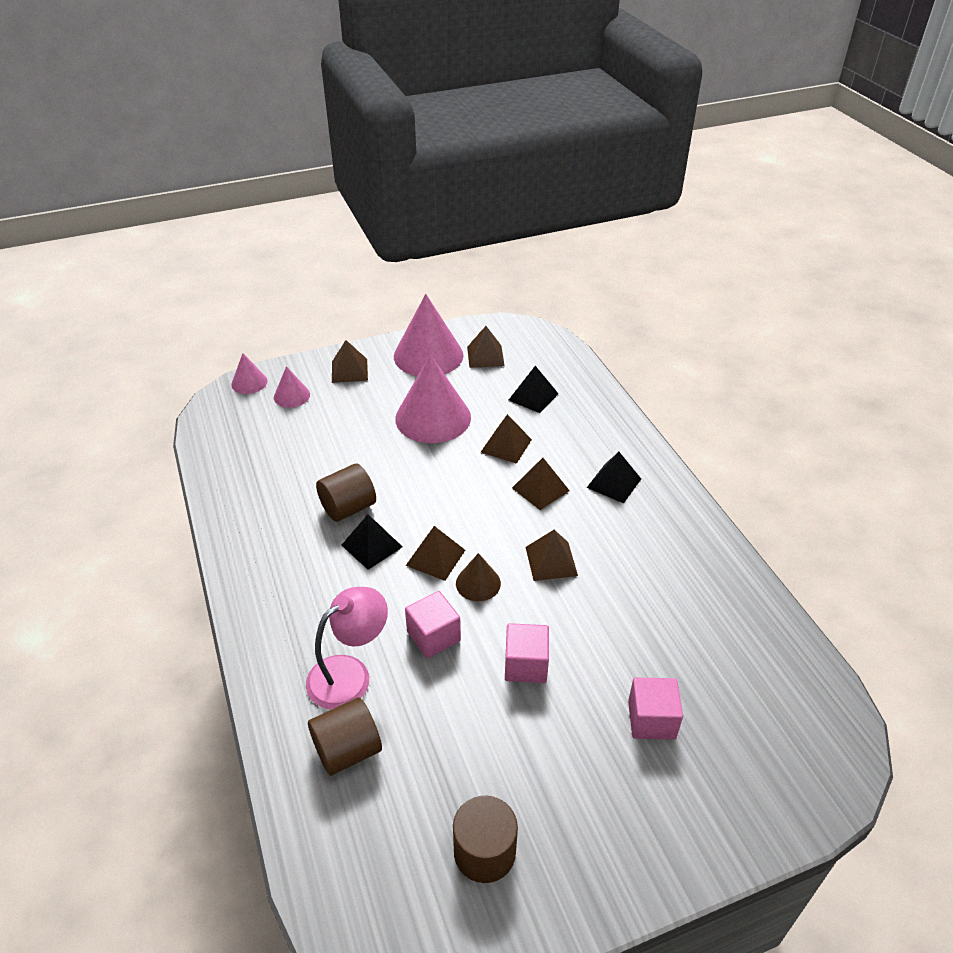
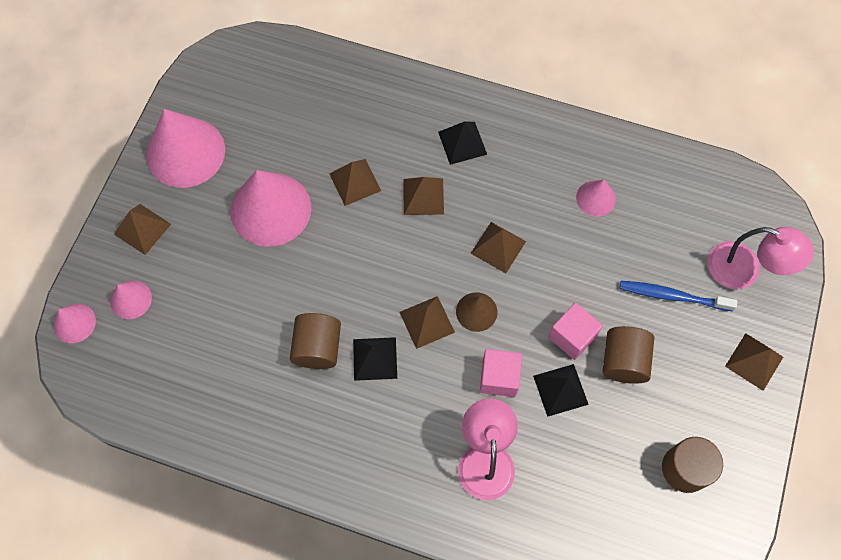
camera: 50 degrees left, 25 degrees up
brown cylinder [308,698,382,776] -> brown cylinder moved to [603,326,654,384]
brown pyramid [467,326,505,368] -> brown pyramid moved to [725,333,783,391]
black pyramid [509,366,558,413] -> black pyramid moved to [533,364,589,417]
pink cube [628,677,683,740] -> blue toothbrush [620,281,737,311]
none -> pink cone [576,180,616,216]
none -> pink lamp [708,227,814,289]

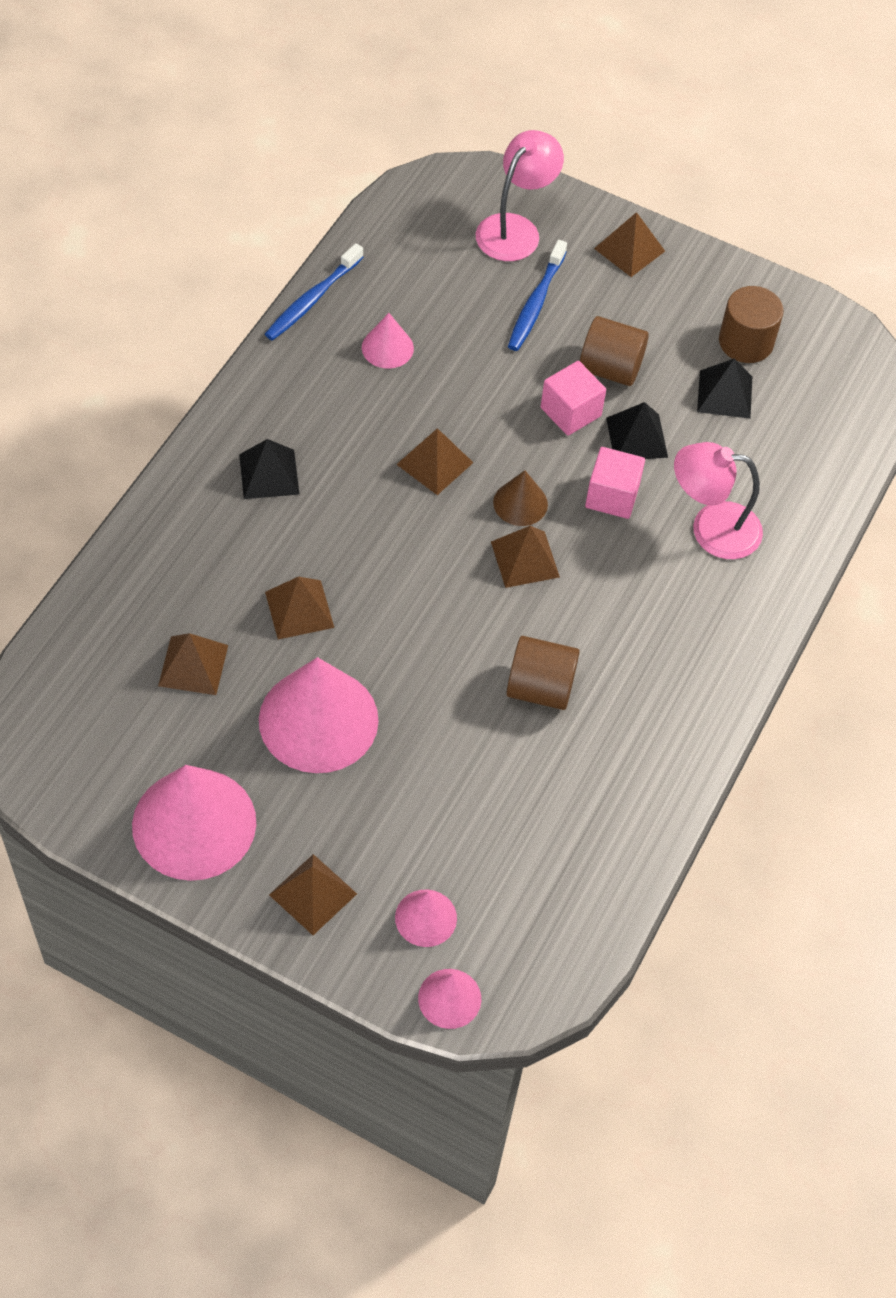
camera: 85 degrees left, 10 degrees down
black pyramid [353,337,397,381] -> black pyramid moved to [697,358,752,419]
brown pyramid [403,177,444,215] -> brown pyramid moved to [158,633,228,695]
none -> blue toothbrush [265,243,364,341]

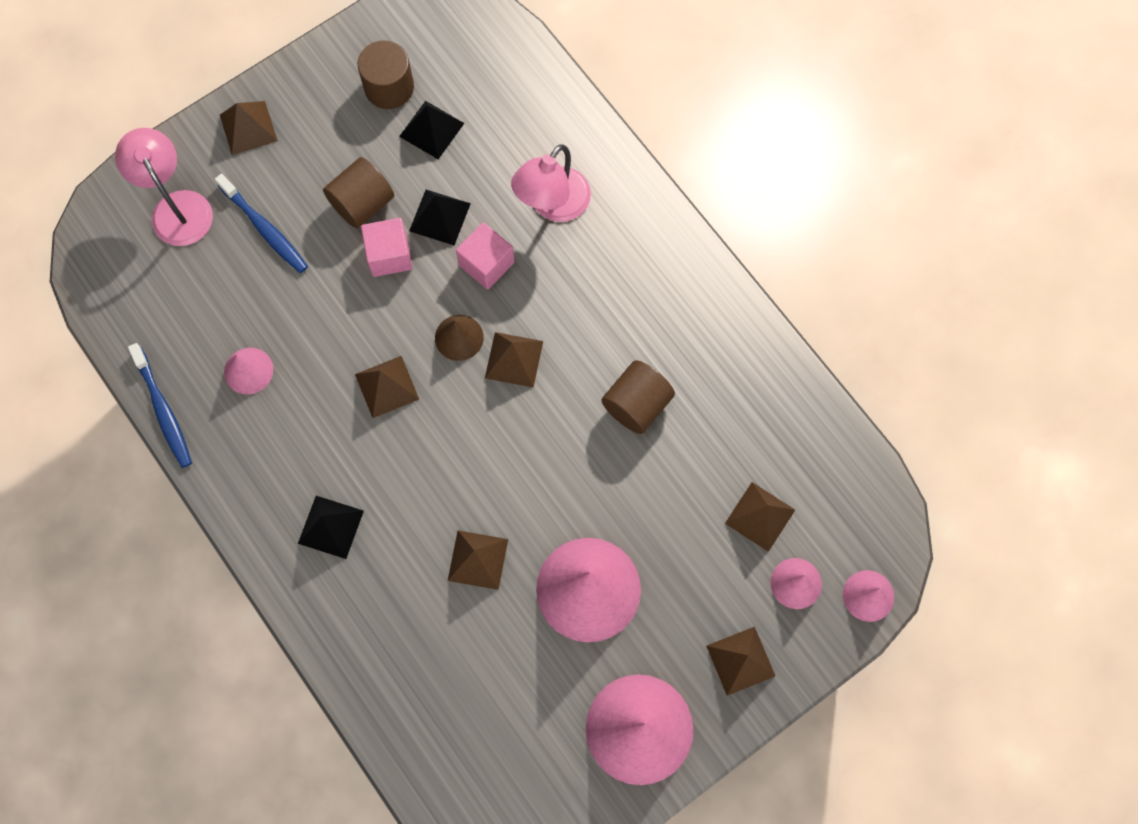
camera: 60 degrees left, 15 degrees up
brown pyramid [158,633,228,695] -> brown pyramid moved to [725,482,795,552]

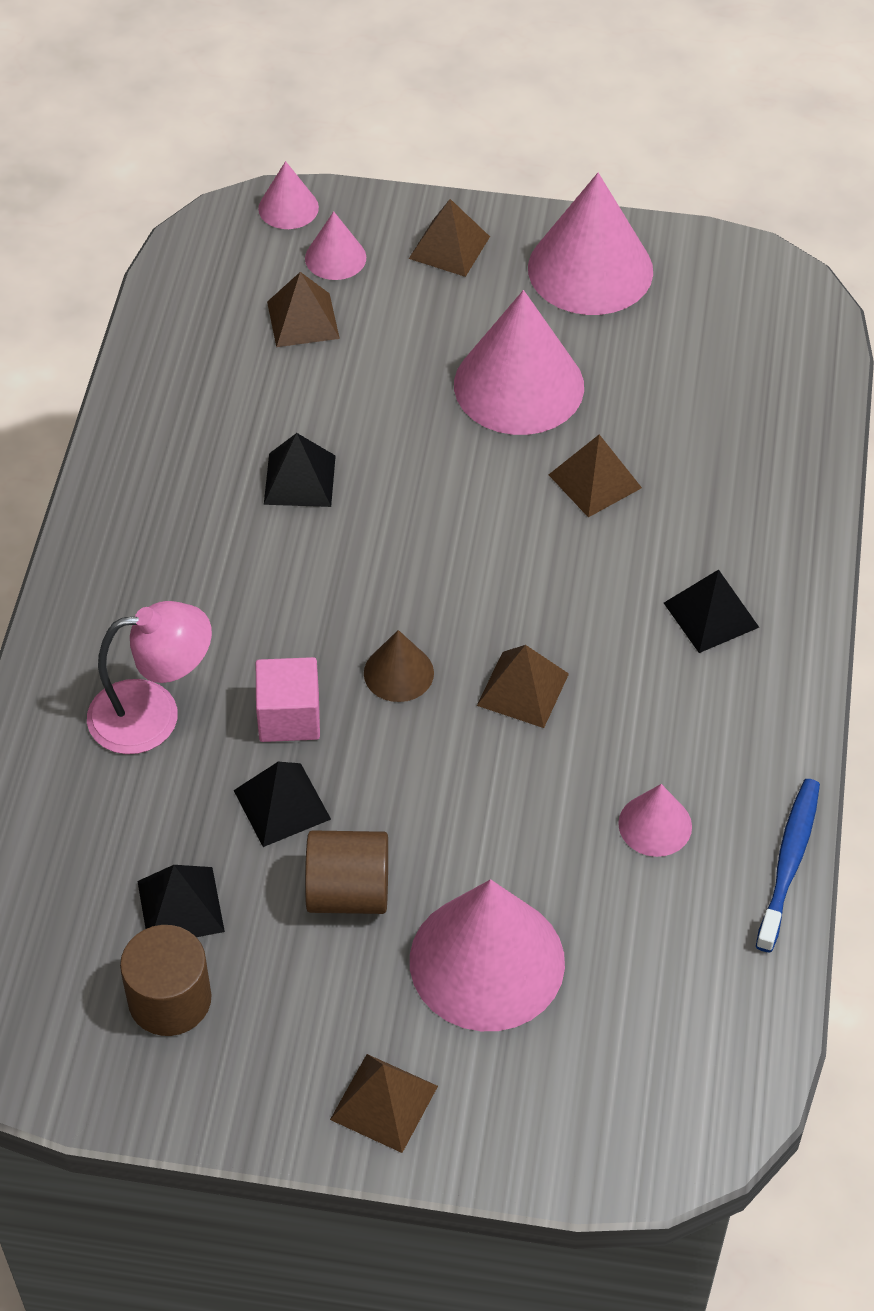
camera: 135 degrees left, 20 degrees down
pink lamp [115,128,213,246] -> none
blue toothbrush [215,174,308,273] -> pink cone [410,879,565,1031]
pink cube [361,218,413,277] -> none
brown pyramid [485,332,543,388] -> none
brown cylinder [601,360,675,434] -> black pyramid [264,433,336,507]

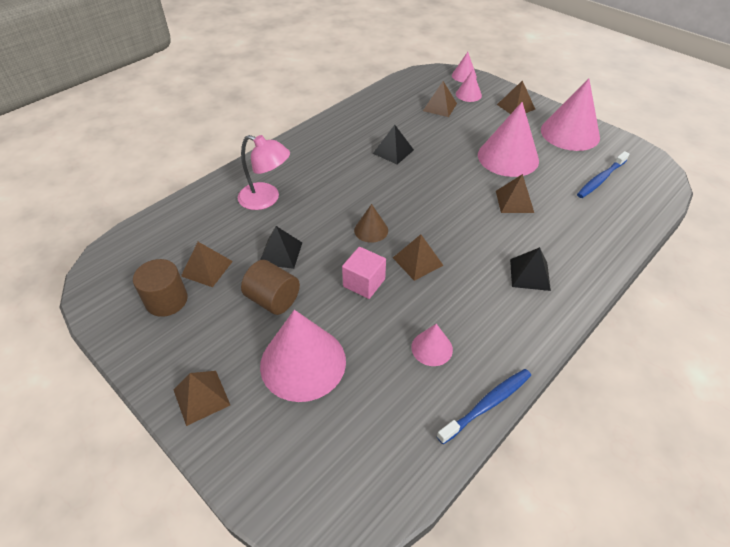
camera: 35 degrees right, 5 degrees down
black pyramid [137,865,225,937] -> brown pyramid [181,242,233,287]
pink cube [256,657,320,742] -> pink cube moved to [342,247,386,299]
none -> blue toothbrush [577,151,629,198]

